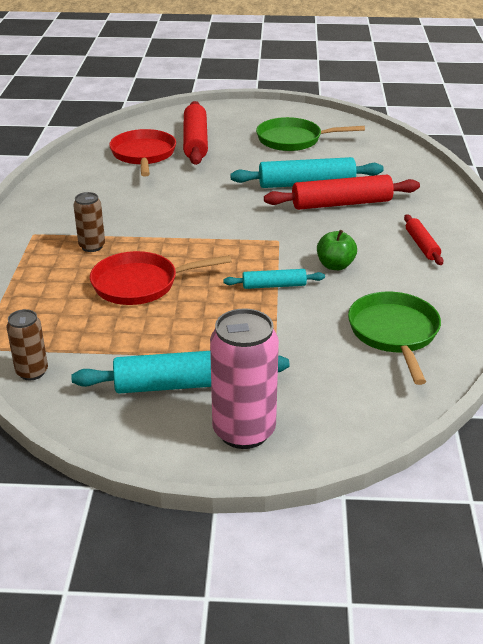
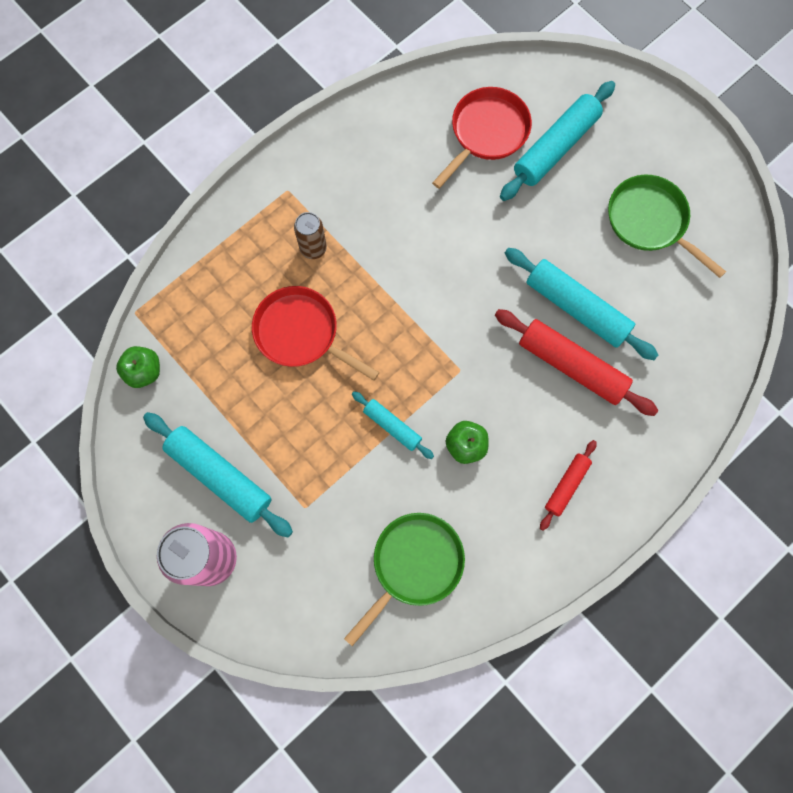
camera: 45 degrees right, 40 degrees up
brown can [6,309,48,380] -> green apple [116,346,160,388]
red rolling pin [183,101,208,165] -> turquoise rolling pin [500,81,615,201]

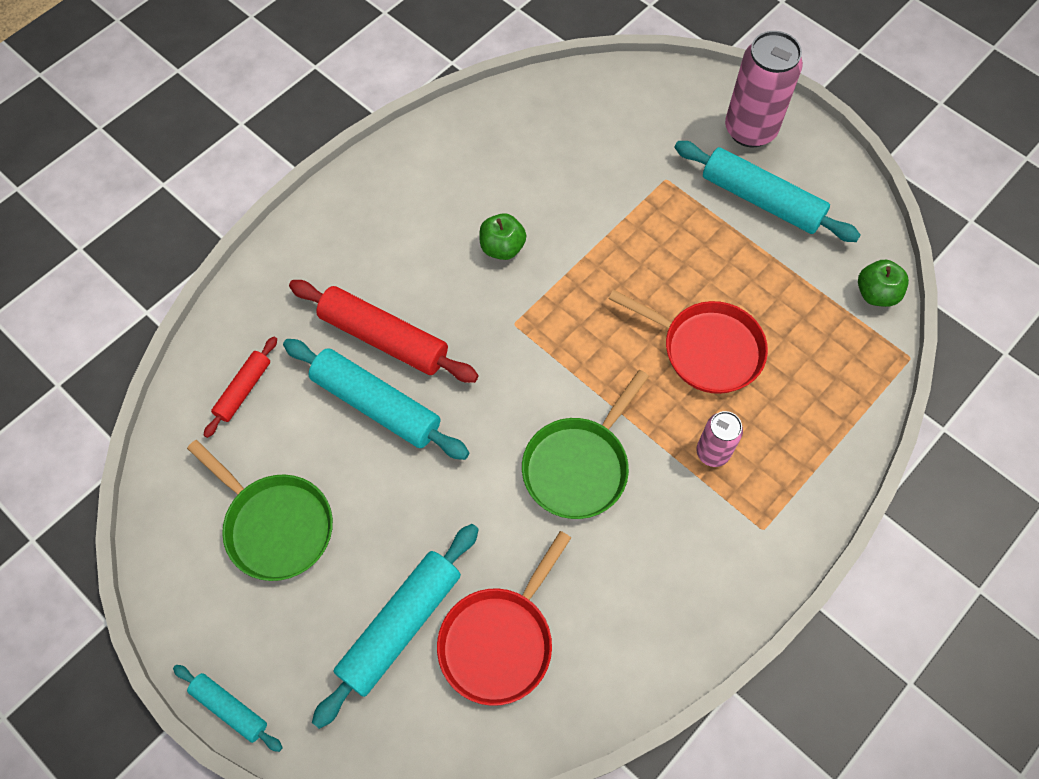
camera: 175 degrees right, 10 degrees down
brown can [294,212,327,259] -> pink can [696,411,743,467]
green pan [344,513,465,646] -> green pan moved to [522,370,649,519]
turquoise rolling pin [352,391,434,459] -> turquoise rolling pin moved to [173,665,283,752]
red rolling pin [540,440,597,531] -> red rolling pin moved to [204,336,277,438]

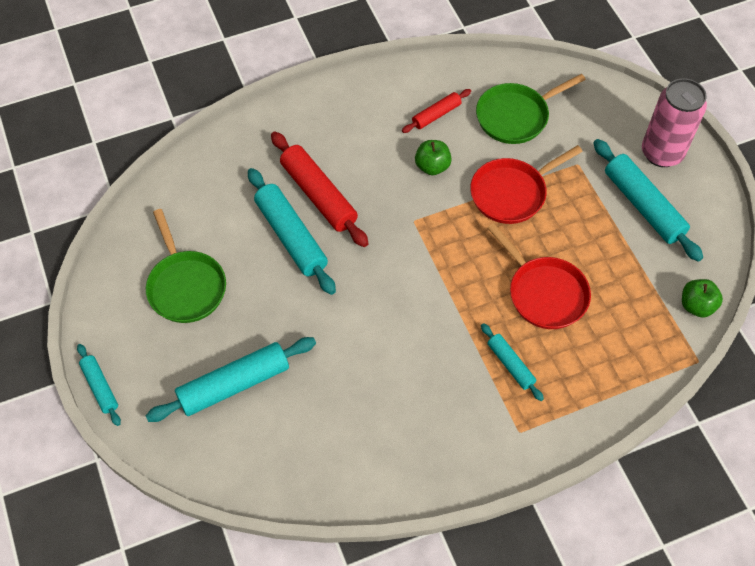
camera: 25 degrees right, 5 degrees down
red rolling pin [204,336,277,438] -> red rolling pin moved to [402,89,471,133]
red pan [437,531,571,706] -> red pan moved to [470,145,583,224]
green pan [522,370,649,519] -> green pan moved to [476,74,586,144]
pink can [696,411,743,467] -> turquoise rolling pin [481,323,544,401]

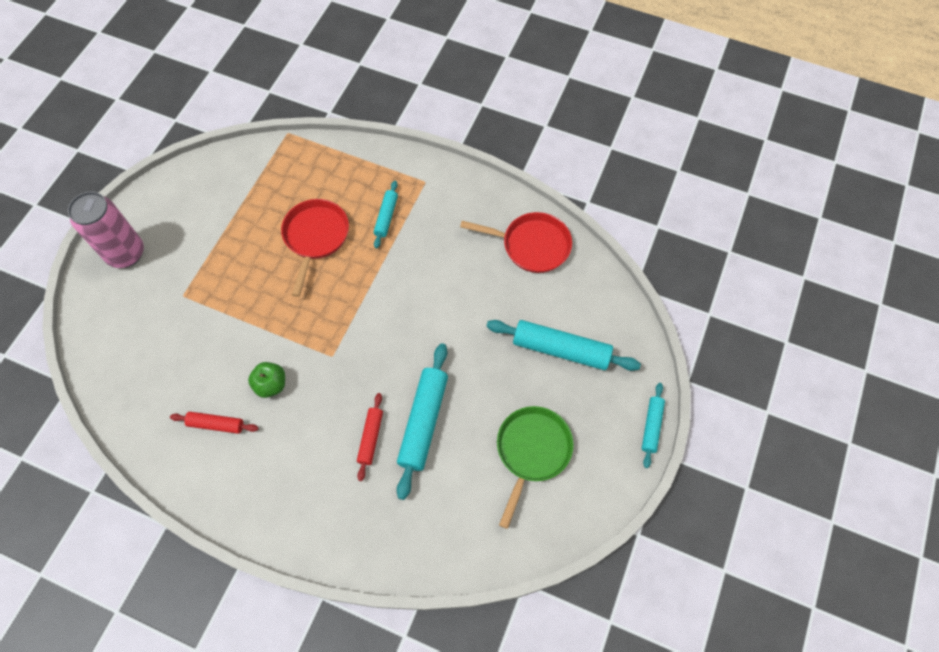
camera: 135 degrees left, 5 degrees up
red rolling pin [271,132,369,247] -> red rolling pin [357,393,383,481], size x0.55
red pan [470,145,583,224] -> red pan moved to [460,212,572,273]
green pan [476,74,586,144] -> none
turquoise rolling pin [594,139,703,262] -> none
green apple [682,279,723,318] -> none

